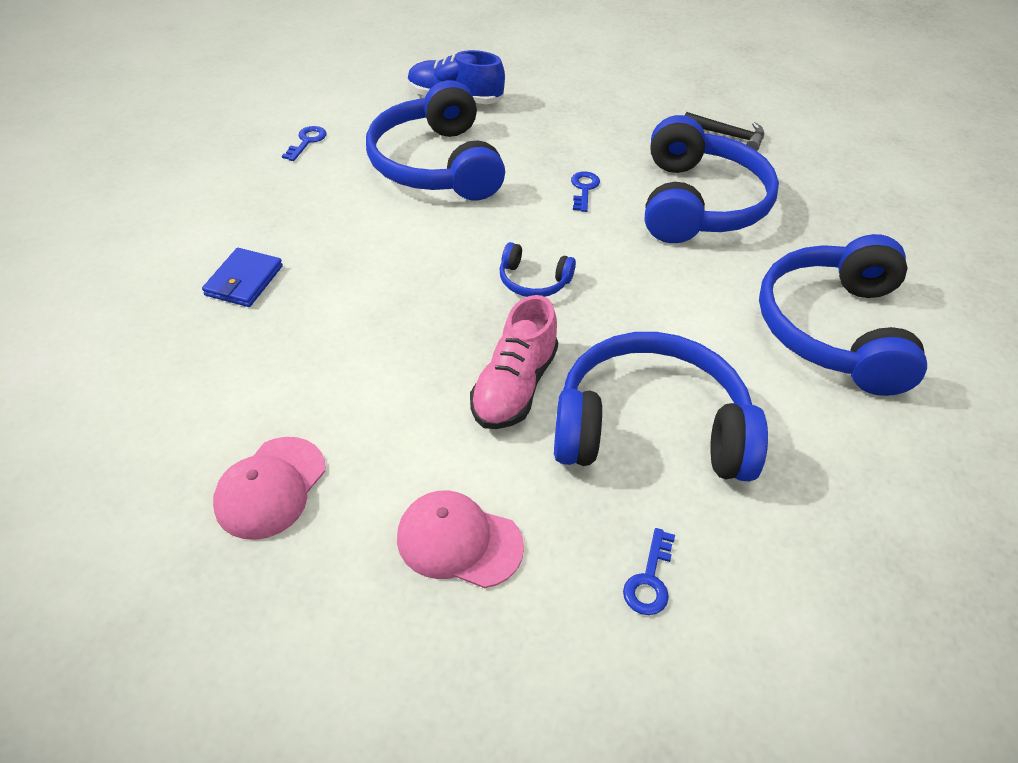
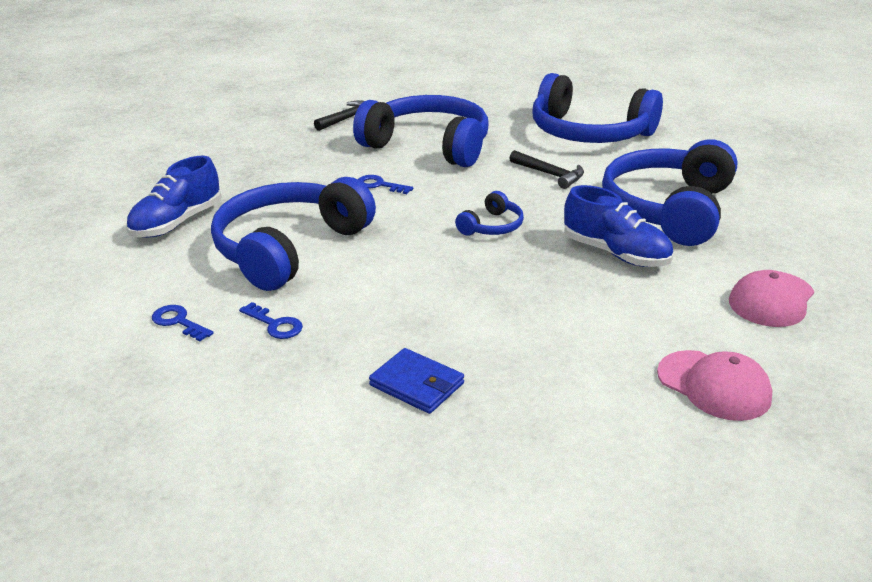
camera: 70 degrees left, 15 degrees down
blue headphones [366,80,505,201] -> blue headphones turned 120 degrees clockwise [211,177,376,291]
pink shoe [470,295,558,429] -> blue shoe [564,185,673,267]
blue key [623,528,675,615] -> blue key moved to [239,302,303,339]
none -> black hammer [509,150,584,189]

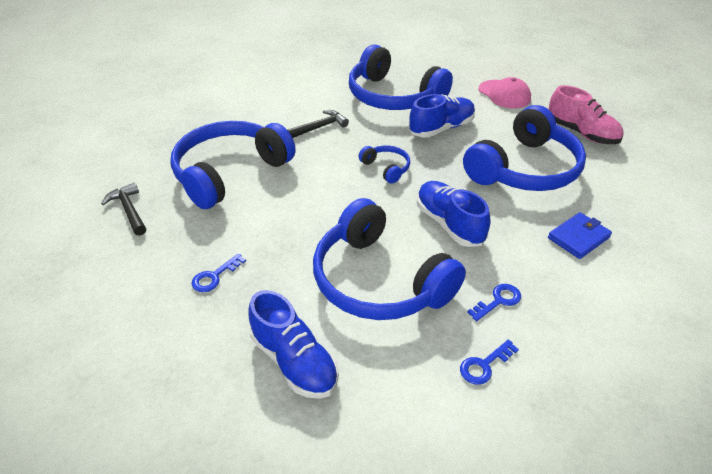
camera: 75 degrees left, 10 degrees up
blue key [358,175,414,194] -> blue key moved to [191,253,246,292]
blue headphones [533,73,663,143] -> blue headphones moved to [463,105,586,191]
pink cap [657,350,773,421] -> pink shoe [548,85,624,144]
none -> blue shoe [417,181,491,247]

